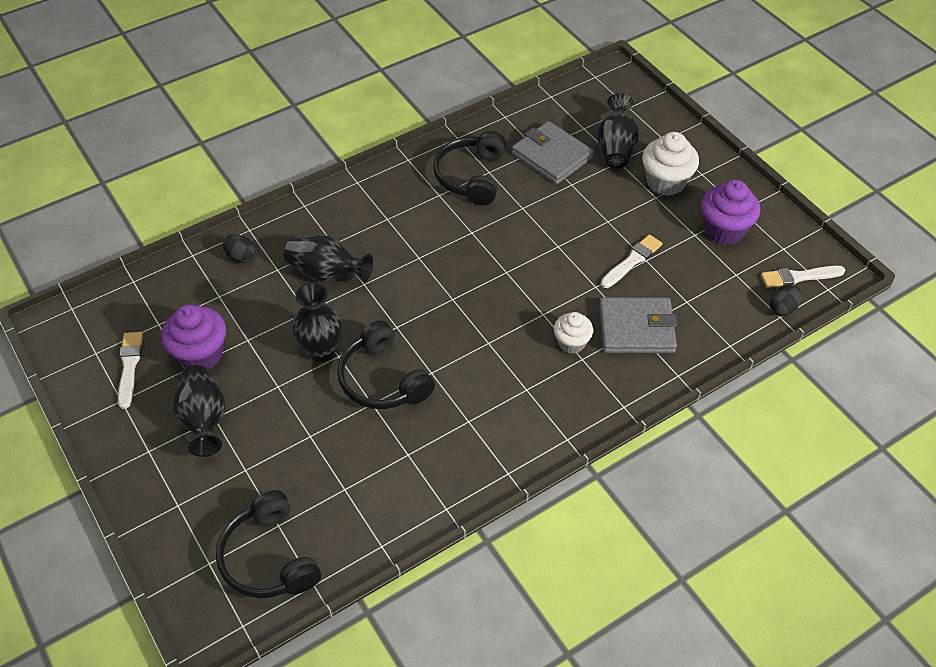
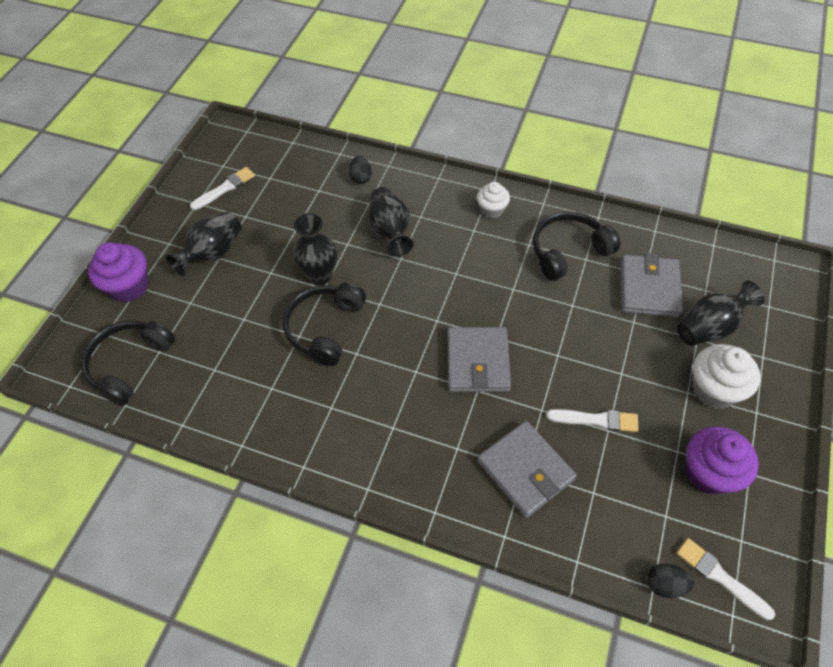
camera: 55 degrees right, 5 degrees up
purple cupcake [161,304,226,370] -> purple cupcake moved to [88,242,149,302]
white cupcake [554,312,593,354] -> white cupcake moved to [477,182,510,219]
none -> grey wallet [448,327,511,392]

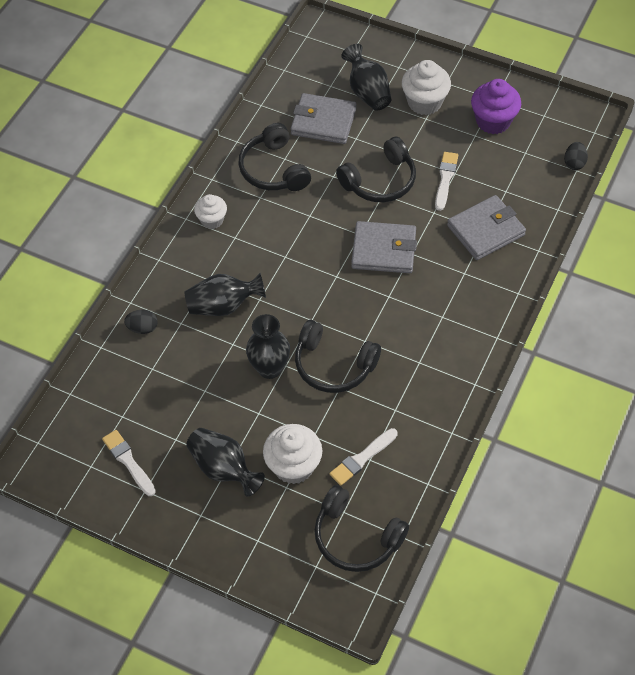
camera: 85 degrees left, 0 degrees up
purple cupcake [88,242,149,302] -> none
white brush [676,538,775,620] -> white brush moved to [329,428,398,486]
none -> white cupcake [263,424,322,484]
none -> black headphones [336,137,416,202]

